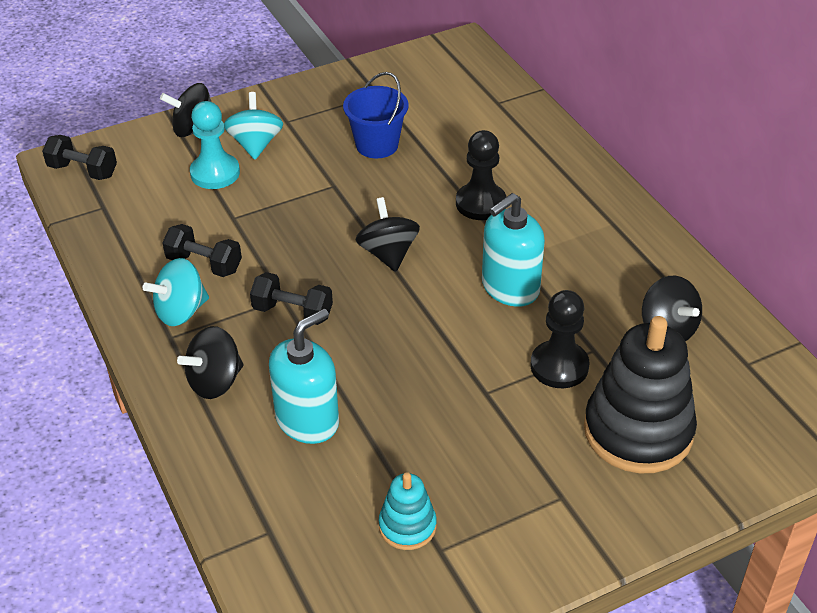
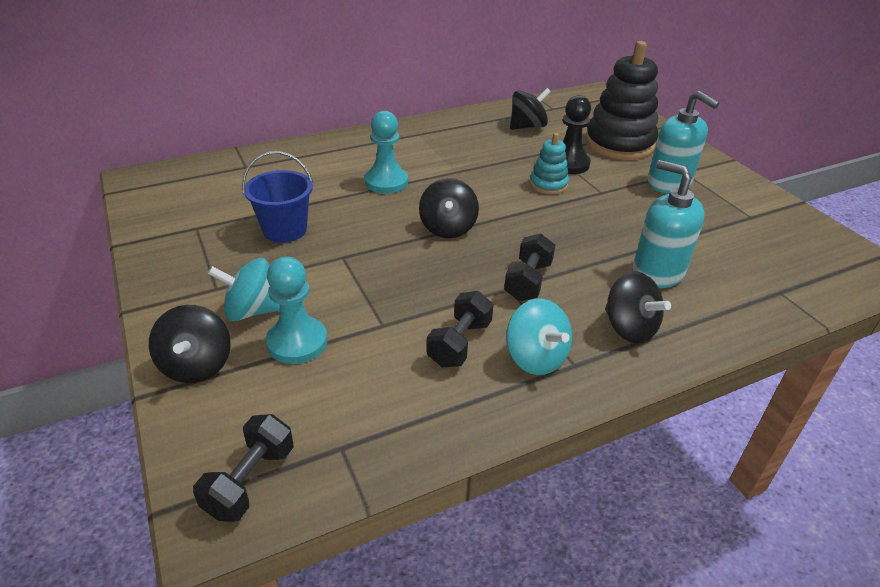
camera: 90 degrees left, 5 degrees down
black spinning top [356,197,420,272] -> black spinning top turned 75 degrees counterclockwise [419,178,479,238]
turquoise stacking toy [379,472,437,550] -> turquoise stacking toy moved to [530,133,569,194]
black pawn [456,130,506,220] -> turquoise pawn [364,111,408,194]
turquoise soap dispenser [482,193,545,307] -> turquoise soap dispenser moved to [647,91,719,193]

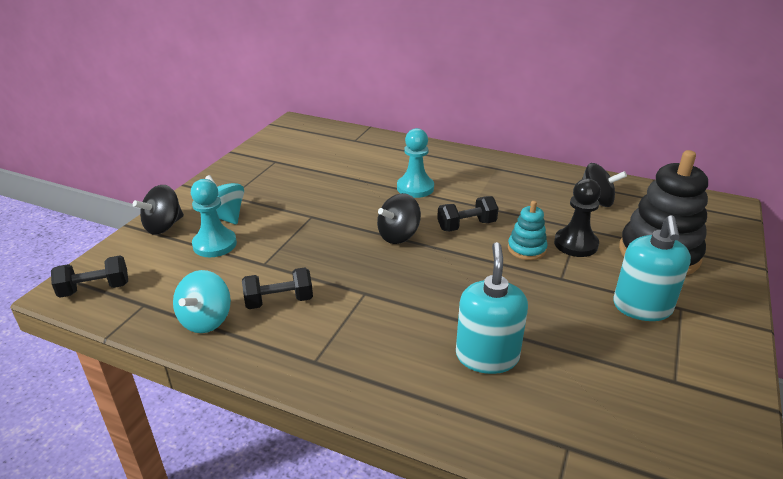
camera: 50 degrees right, 5 degrees down
blue bucket [242,151,313,243] -> none
black dumbbell [504,233,555,301] -> black dumbbell moved to [437,196,499,231]
turquoise spinning top [506,299,572,375] -> turquoise spinning top moved to [173,270,231,333]
black spinning top [605,271,671,344] -> none

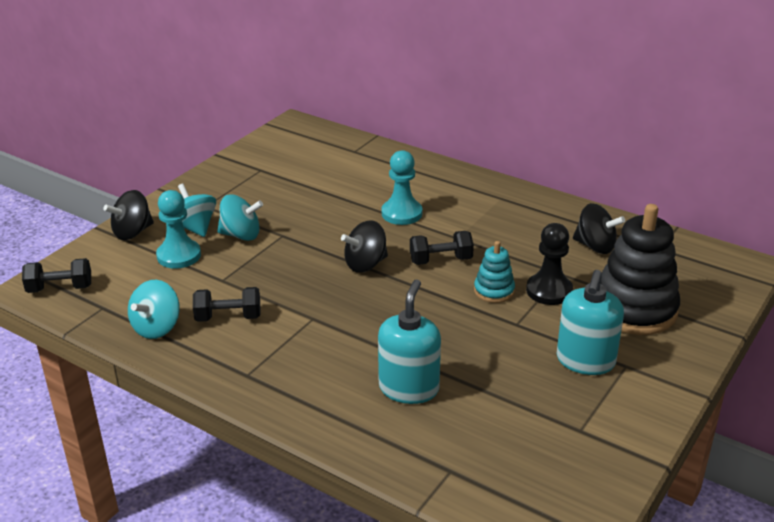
camera: 10 degrees right, 0 degrees up
none -> turquoise spinning top [217,194,263,241]

